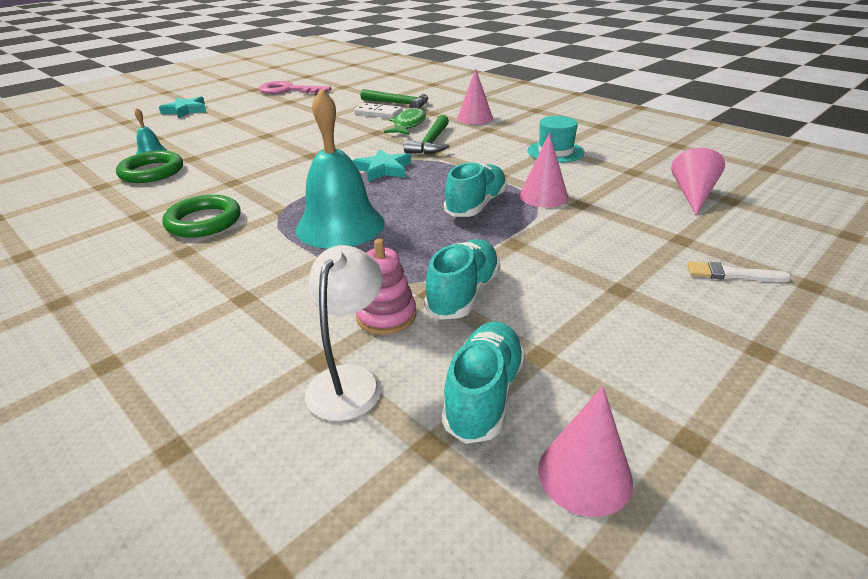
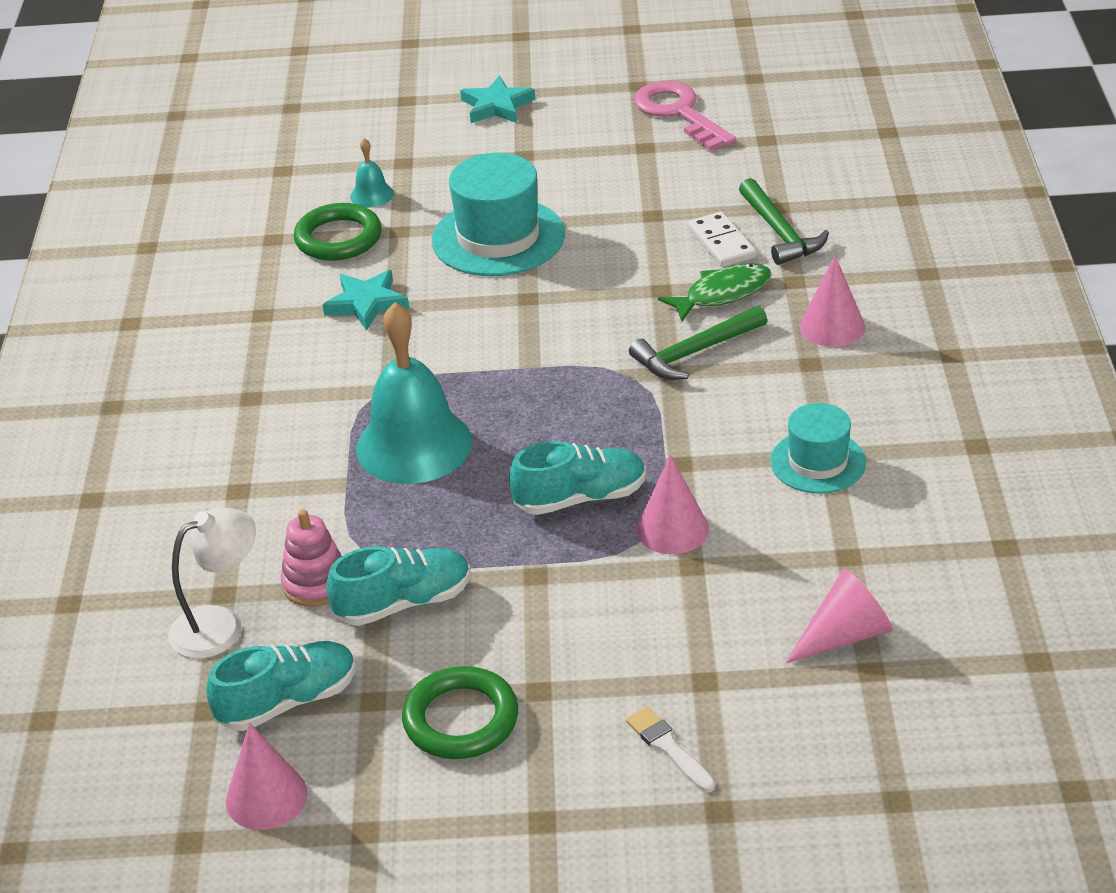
camera: 45 degrees right, 5 degrees up
green ring [162,195,241,238] -> green ring moved to [402,666,518,759]
turquoise star [353,149,411,182] -> turquoise star moved to [322,270,409,331]
none -> turquoise hat [432,153,565,276]

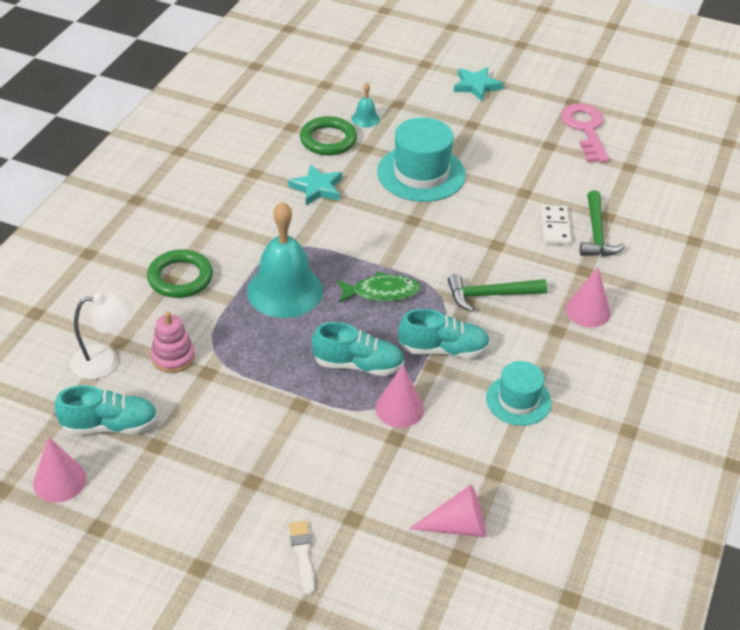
camera: 20 degrees right, 5 degrees up
turquoise shoe [326,546,471,626] -> turquoise shoe moved to [398,309,490,358]
green ring [402,666,518,759] -> green ring moved to [147,249,213,298]
green fish [658,263,772,322] -> green fish moved to [337,271,421,303]

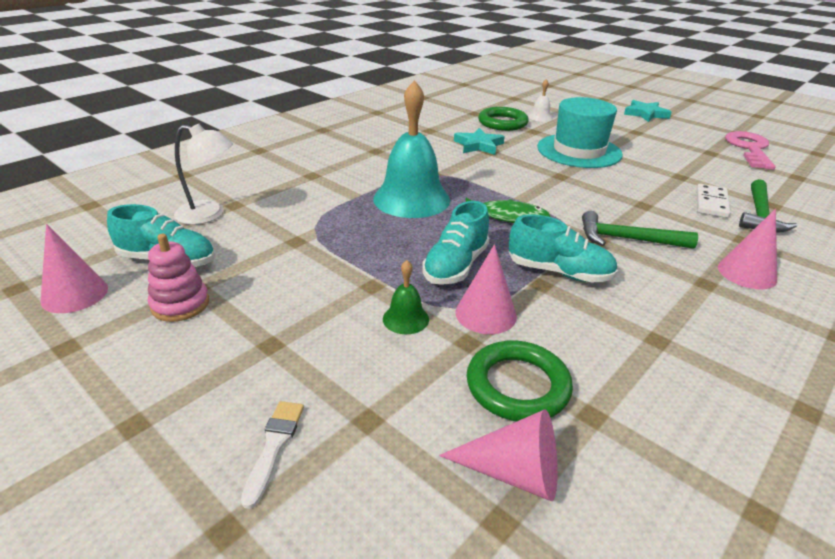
camera: 20 degrees right, 10 degrees down
green ring [147,249,213,298] -> green ring moved to [467,340,573,421]
pink stacking toy [151,312,195,373] -> pink stacking toy moved to [148,234,209,322]
turquoise shoe [312,322,405,376] -> turquoise shoe turned 90 degrees clockwise [422,201,490,285]
turquoise bell [351,83,380,128] -> white bell [528,79,553,122]
turquoise hat [486,361,552,426] -> none
none -> green bell [383,260,429,334]

